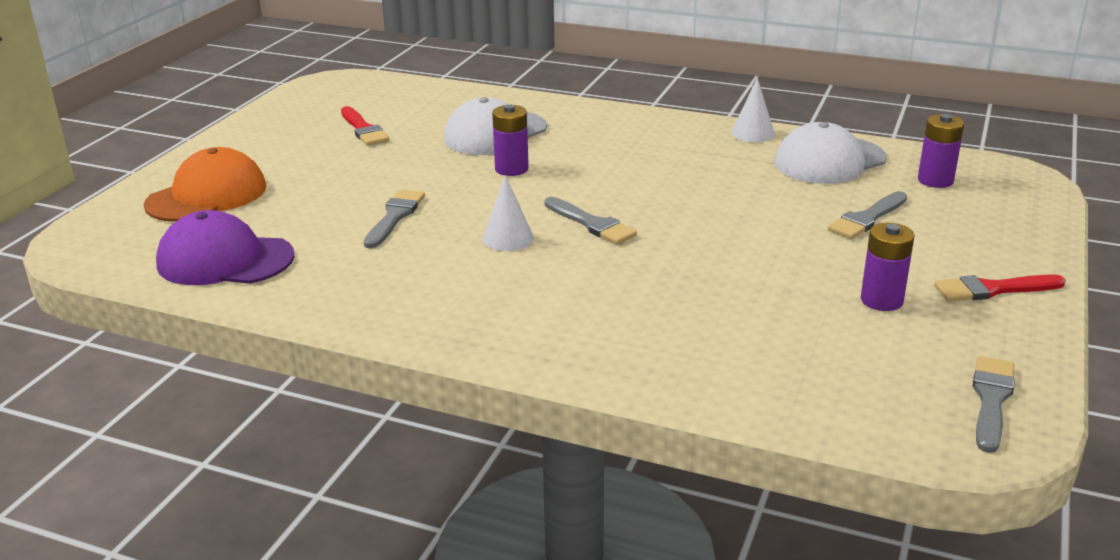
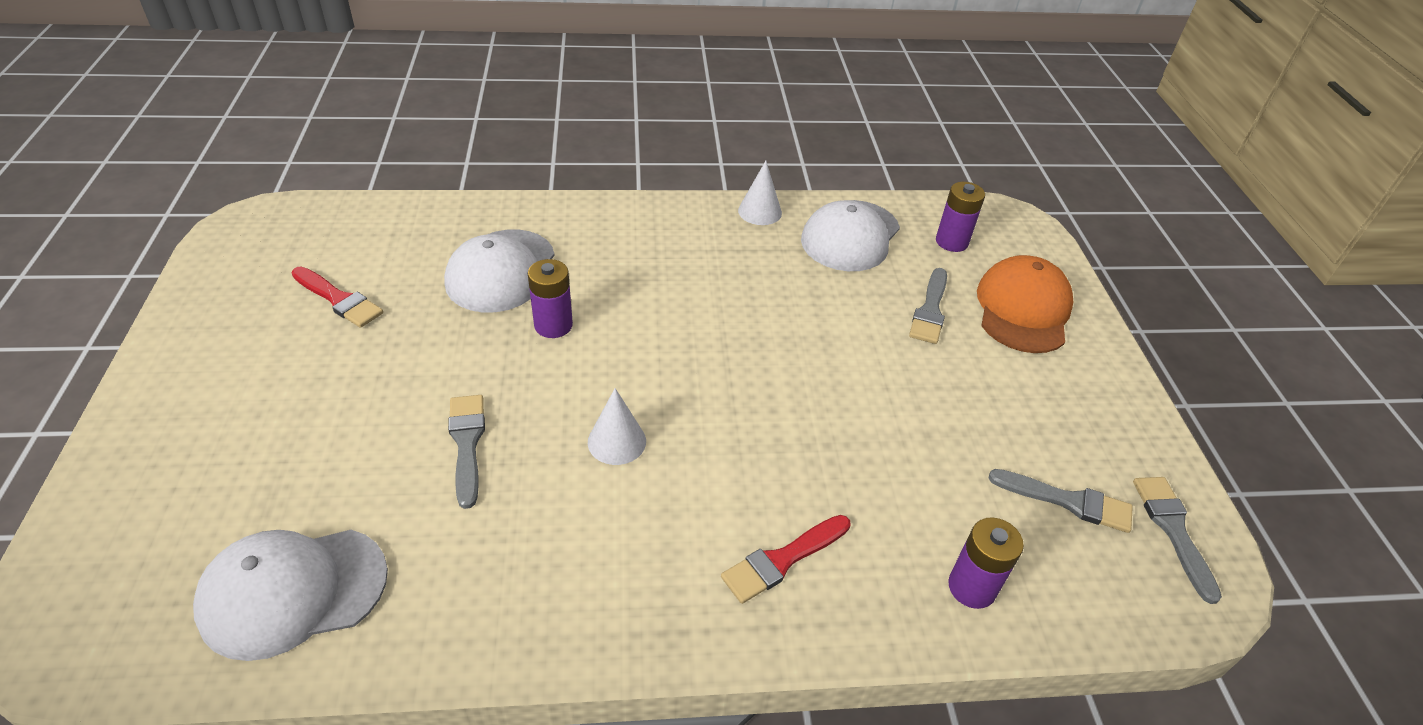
camera: 30 degrees left, 15 degrees up
orange cap [144,147,266,222] -> orange cap moved to [977,255,1074,353]
purple cap [156,210,294,285] -> white cap [193,530,388,661]
grey brush [544,197,637,244] -> grey brush moved to [988,469,1133,533]
purple battery [861,223,915,311] -> purple battery moved to [948,517,1024,609]
red brush [934,274,1066,301] -> red brush moved to [721,515,850,604]

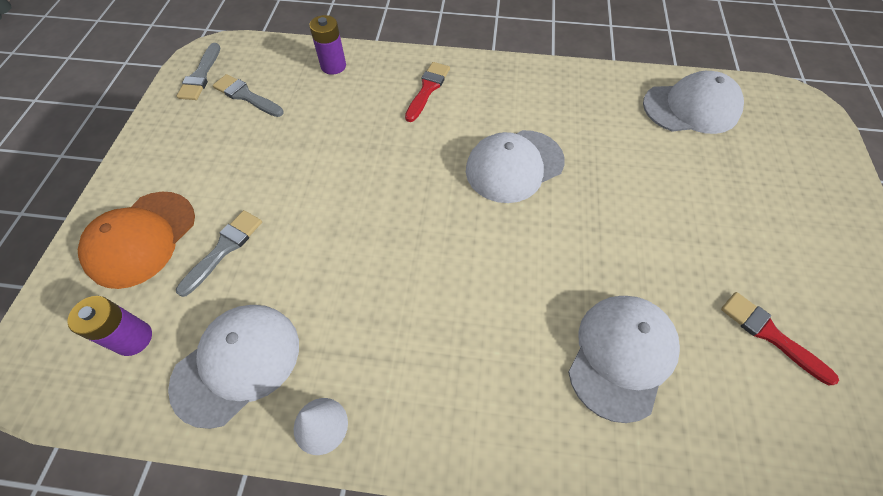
camera: 165 degrees left, 15 degrees up
grey brush [448,395,485,509] -> none
purple battery [528,259,573,338] -> none
white cone [588,388,646,465] -> white cap [466,130,565,203]
red brush [721,515,850,604] -> red brush turned 45 degrees counterclockwise [405,62,450,122]

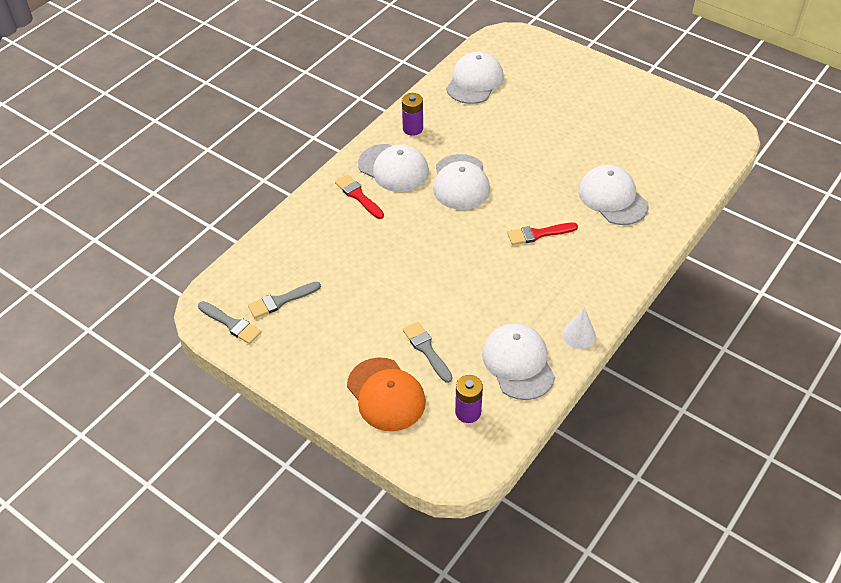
camera: 60 degrees left, 10 degrees down
purple battery [309,15,346,75] -> purple battery moved to [402,93,423,136]
red brush [721,292,839,385] -> red brush moved to [507,223,578,245]
none -> white cap [358,144,429,192]

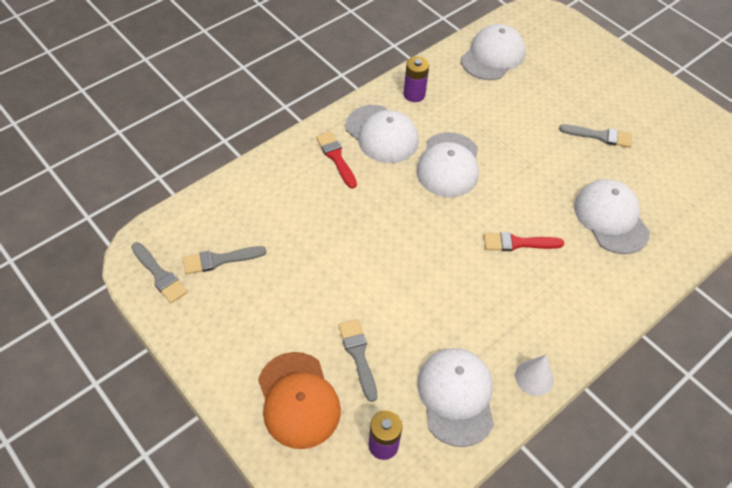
camera: 10 degrees right, 5 degrees up
none -> grey brush [559,124,632,148]

